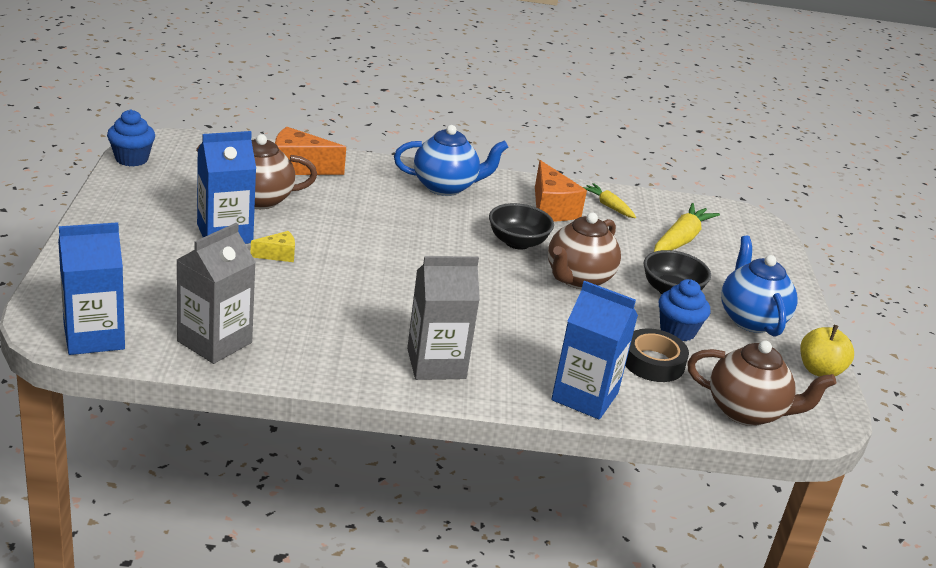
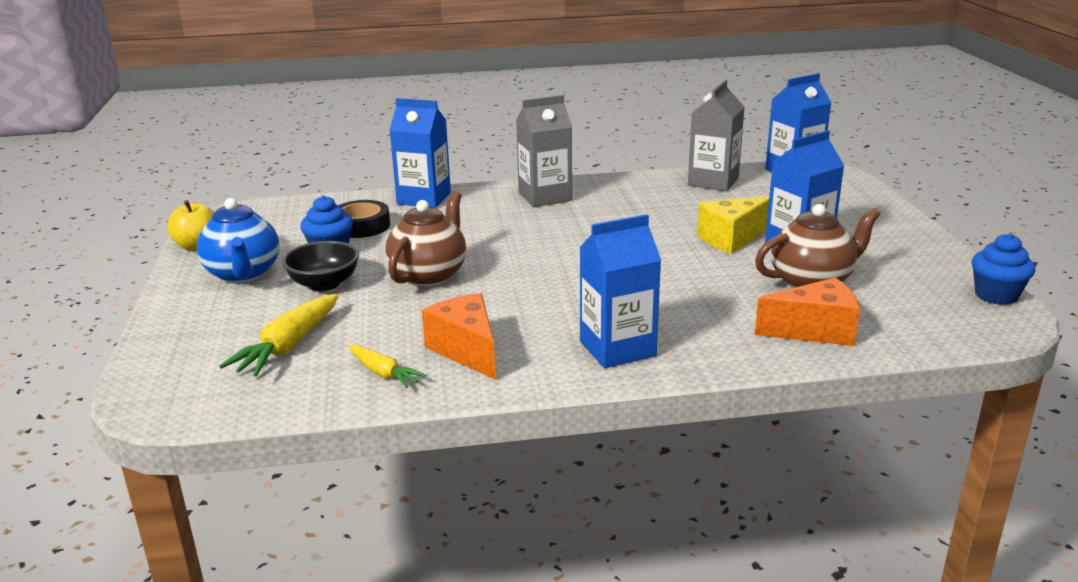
camera: 175 degrees right, 5 degrees down
yellow cheese [250,231,295,262] -> yellow cheese [697,196,769,254], size x1.84
blue teapot [394,125,508,196] -> blue carton [579,214,661,368]
black bowl [489,203,554,249] -> none
brown teapot [687,340,836,426] -> none

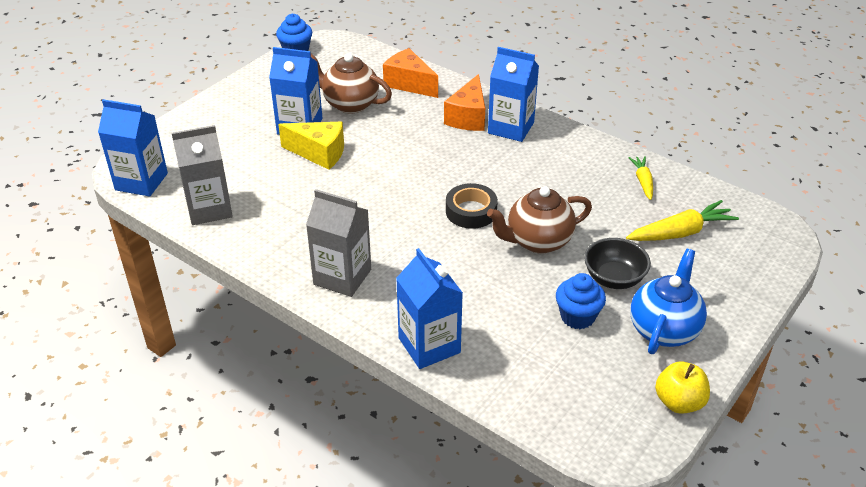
camera: 135 degrees left, 15 degrees up
black tape [339,200,390,238] -> black tape moved to [446,183,498,229]
orange cheese [422,293,496,380] -> orange cheese moved to [444,74,485,131]

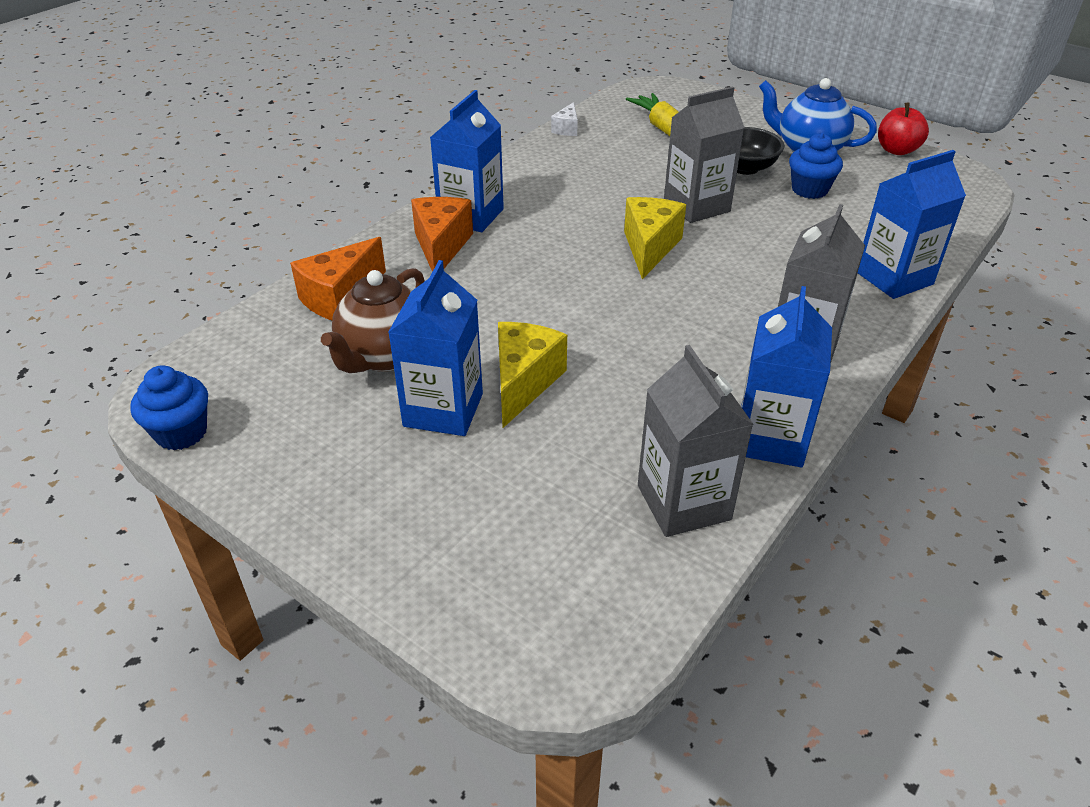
camera: 90 degrees left, 0 degrees up
blue carton [98,99,168,197] -> blue carton moved to [741,286,832,467]
orange cheese [444,74,485,131] -> orange cheese turned 105 degrees counterclockwise [411,197,473,272]
black tape [446,183,498,229] -> yellow cheese [624,197,686,279]
brown teapot [487,186,592,253] -> grey carton [664,86,745,223]
yellow carrot [628,156,653,200] -> none
yellow apple [655,362,710,414] -> red apple [878,102,929,155]
none -> white cheese [551,102,578,136]

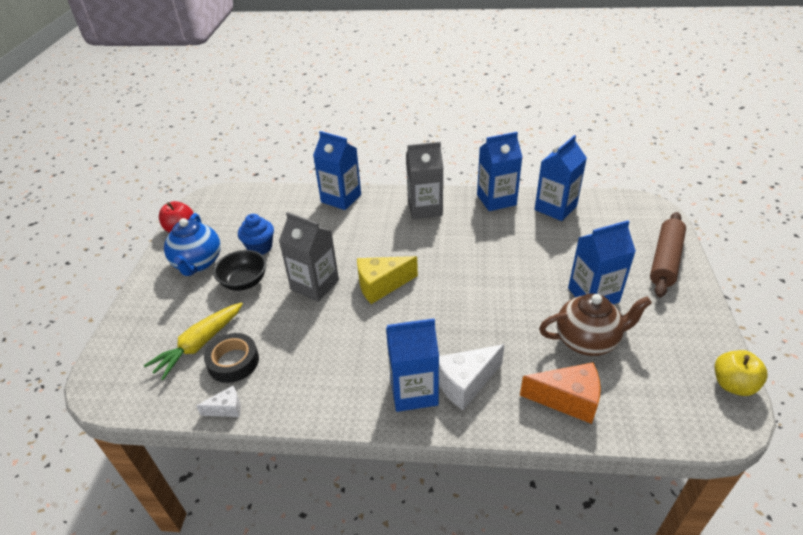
camera: 120 degrees left, 0 degrees up
blue cupcake [130,365,208,450] -> yellow apple [715,350,768,396]
orange cheese [411,197,473,272] -> white cheese [439,344,505,410]
yellow cheese [498,322,567,428] -> none
grey carton [638,345,754,537] -> blue carton [535,135,587,221]
none -> black tape [204,333,259,383]
none -> brown rolling pin [650,212,686,297]

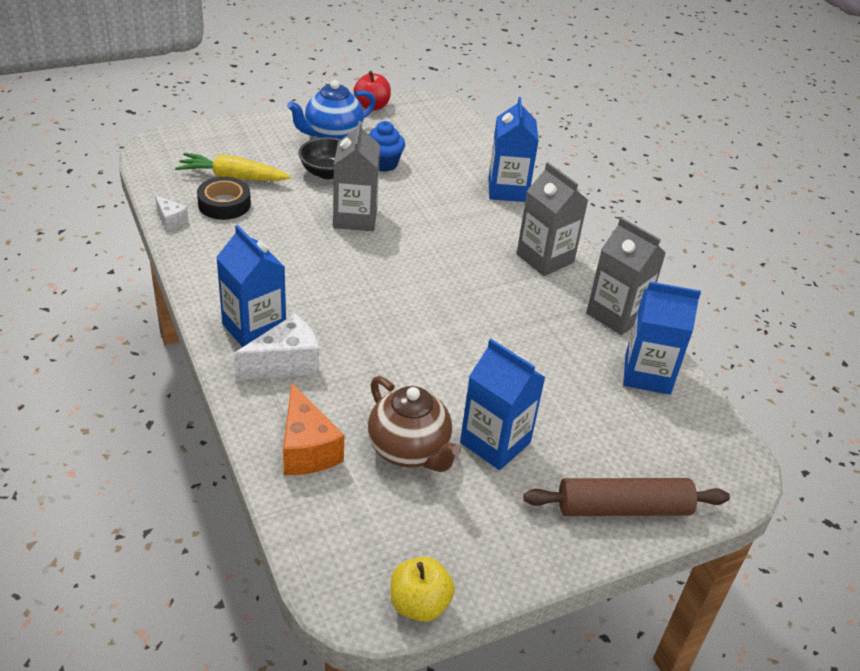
camera: 55 degrees right, 0 degrees up
yellow cheese [357,256,418,304] -> none
white cheese [439,344,505,410] -> white cheese turned 120 degrees clockwise [233,314,319,380]
blue carton [477,132,522,211] -> grey carton [586,217,666,335]

